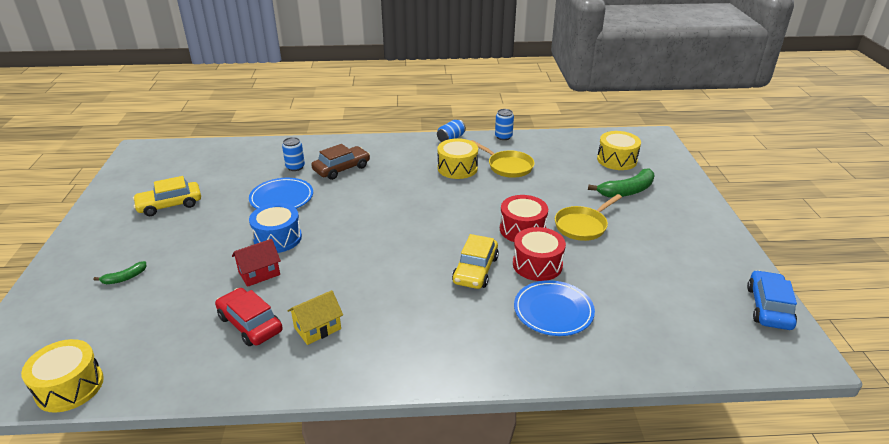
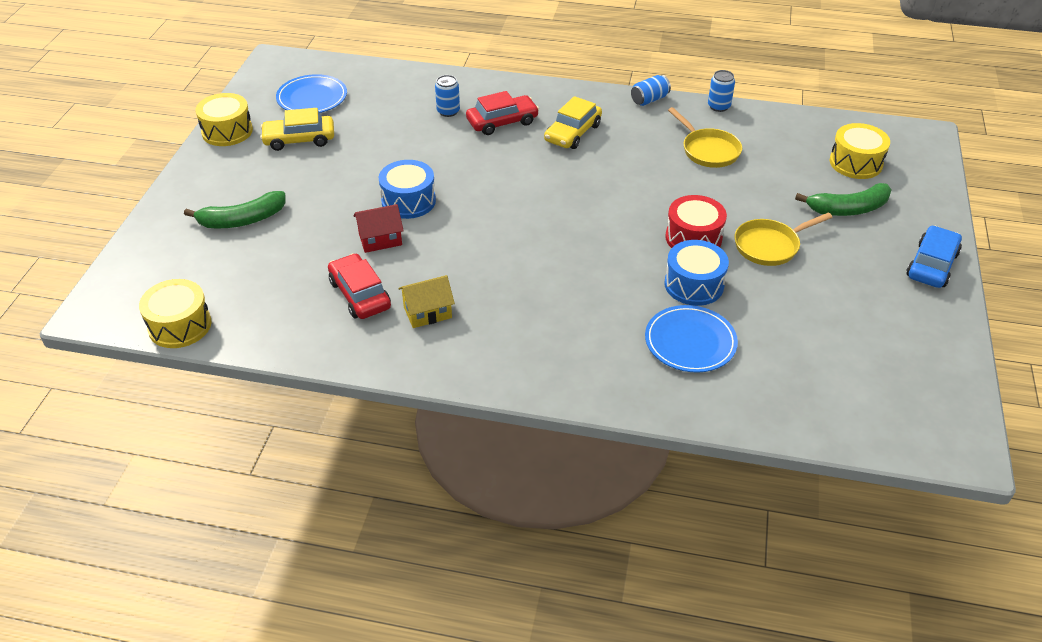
camera: 15 degrees right, 10 degrees up
green banana [94,261,147,284] -> green banana [184,191,286,228], size x1.87
blue plate [249,178,313,209] -> blue plate moved to [276,74,347,113]
brown car [311,144,370,180] -> red car [466,91,539,135]
yellow drum [437,138,478,179] -> yellow drum moved to [195,93,253,146]
yellow car [452,234,499,289] -> yellow car moved to [544,96,602,149]
red drum [513,227,566,281] -> blue drum [664,240,729,306]
blue car [747,270,797,330] -> blue car moved to [906,225,962,288]

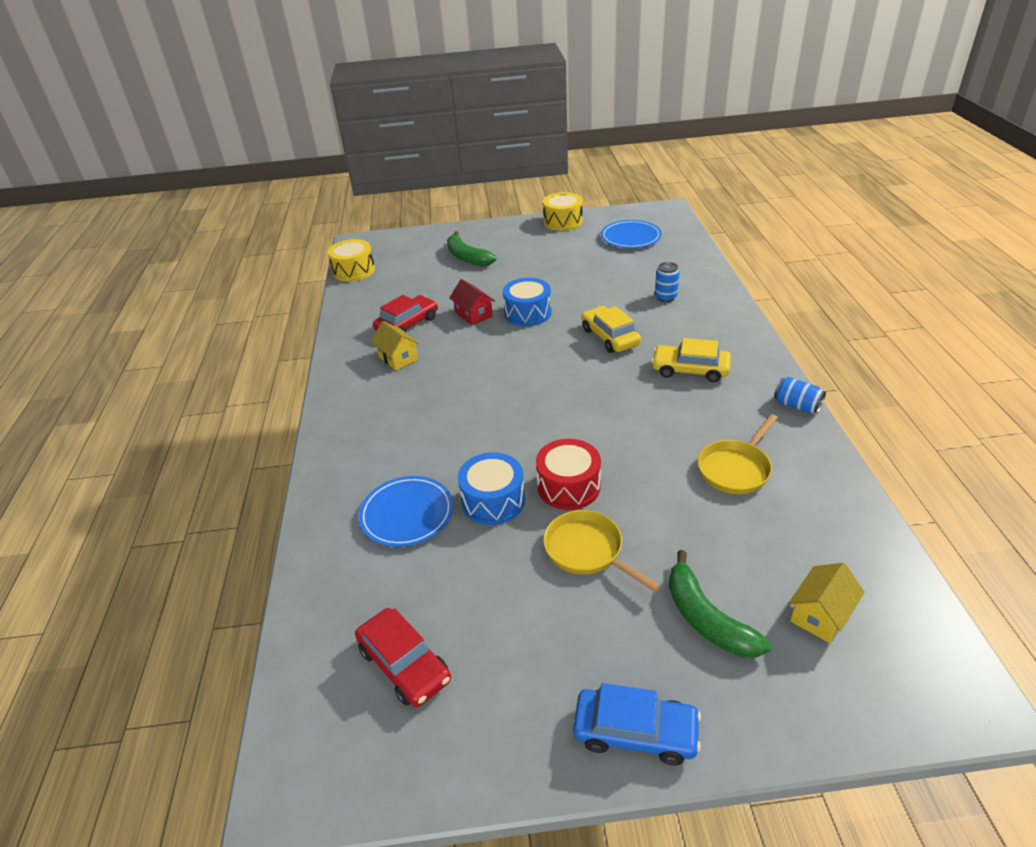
camera: 75 degrees right, 5 degrees down
yellow car [260,108,334,151] -> yellow car moved to [581,306,641,353]
red car [466,91,539,135] -> red car moved to [355,608,451,707]
blue can [708,70,735,112] -> none
yellow drum [830,123,890,179] -> yellow house [789,563,865,643]

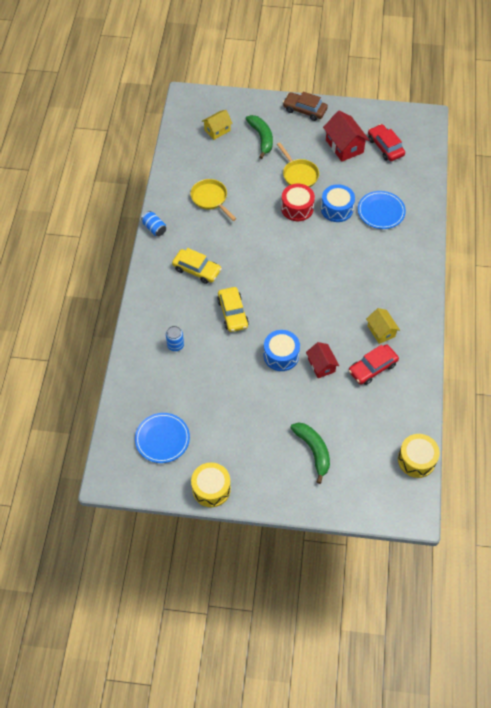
camera: 170 degrees left, 20 degrees up
blue car [573,683,701,766] -> brown car [283,92,328,121]
yellow pan [698,414,778,494] -> yellow pan turned 90 degrees counterclockwise [190,179,236,221]
none -> red house [323,111,370,162]

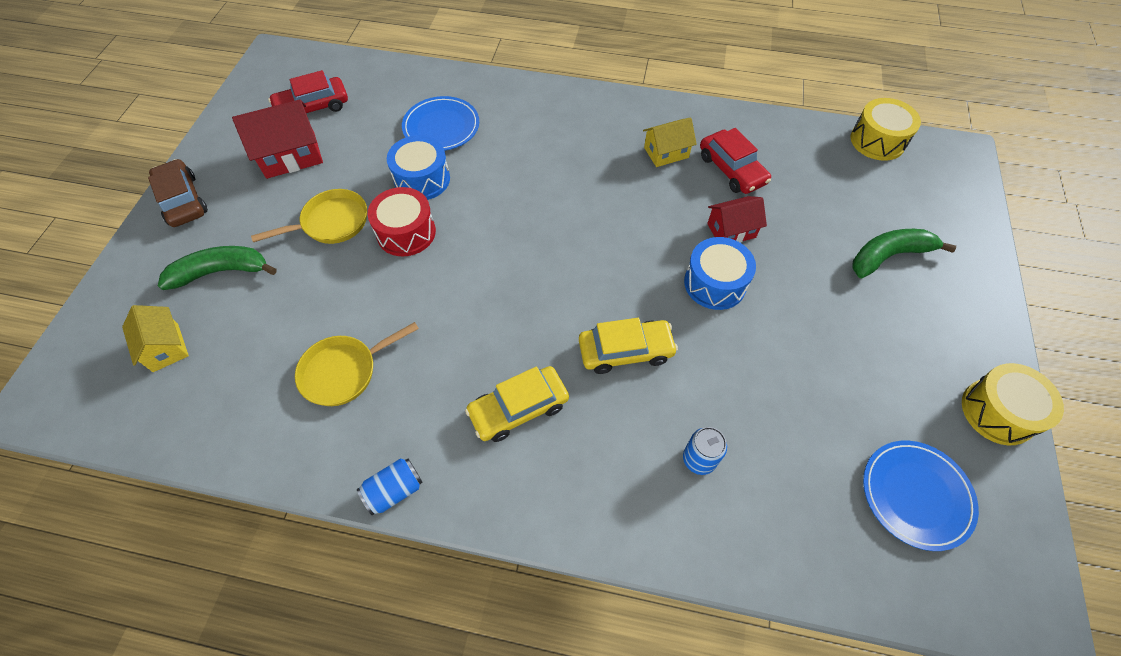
camera: 85 degrees left, 0 degrees up
yellow car [172,248,222,284] -> yellow car turned 150 degrees counterclockwise [465,366,569,442]
brown car [283,92,328,121] -> brown car turned 120 degrees clockwise [148,159,208,227]

